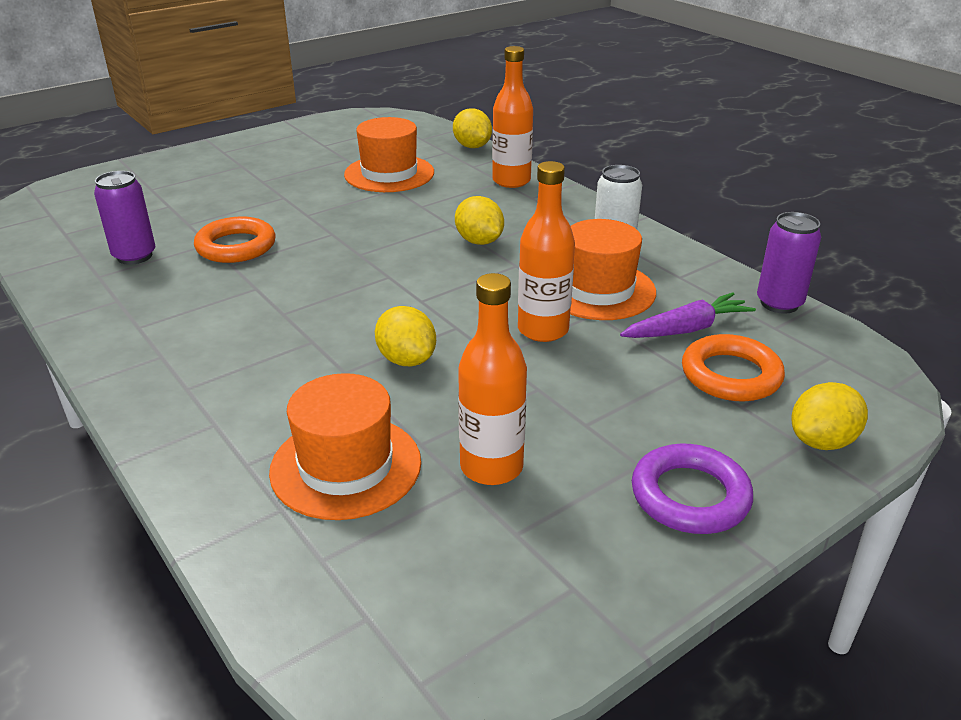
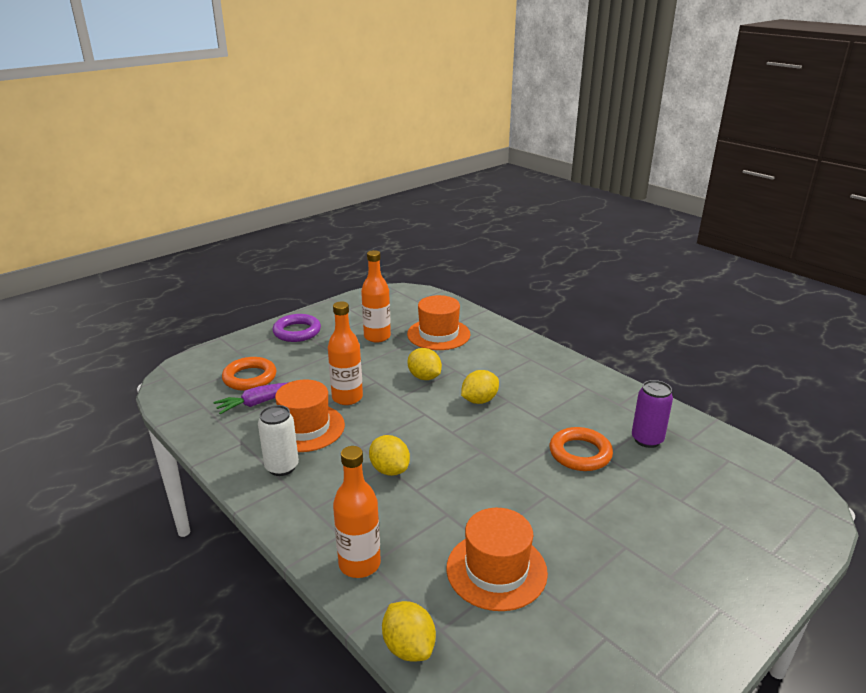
camera: 175 degrees right, 5 degrees down
purple can [757,212,821,314] -> none
yellow lemon [792,382,868,450] -> yellow lemon moved to [461,370,499,404]

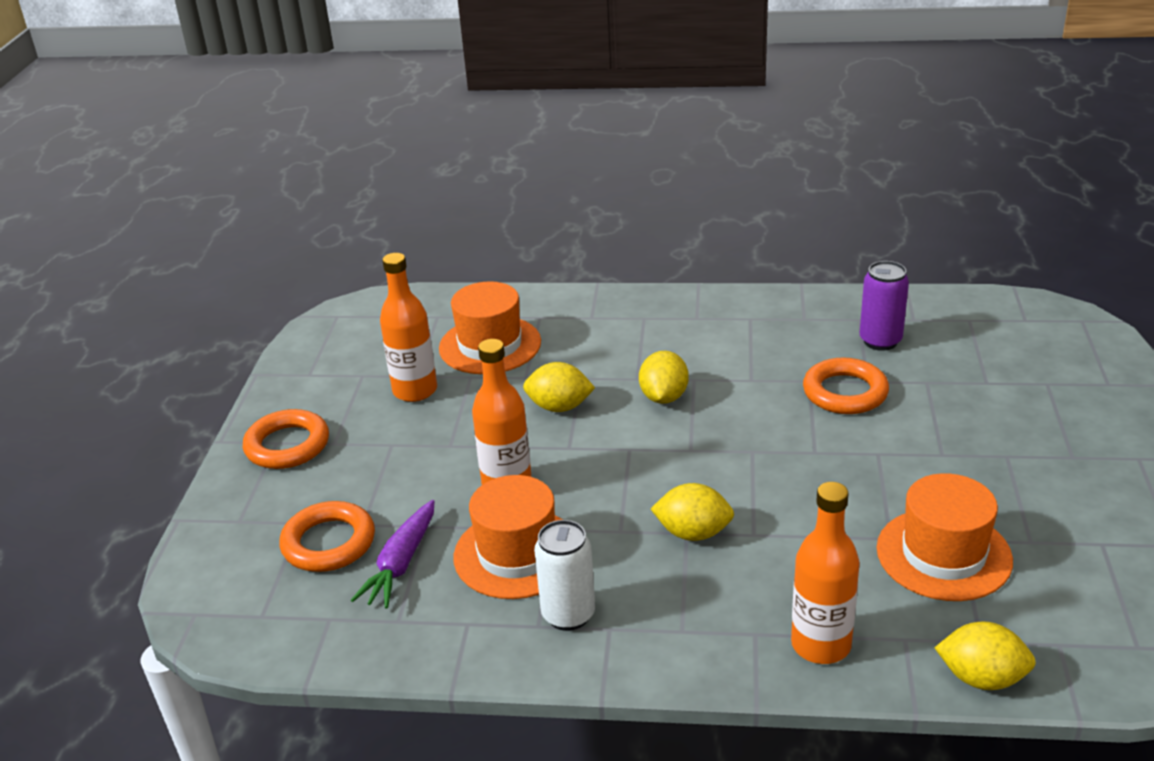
camera: 40 degrees left, 5 degrees up
purple ring [273,314,321,342] -> orange ring [243,409,329,469]

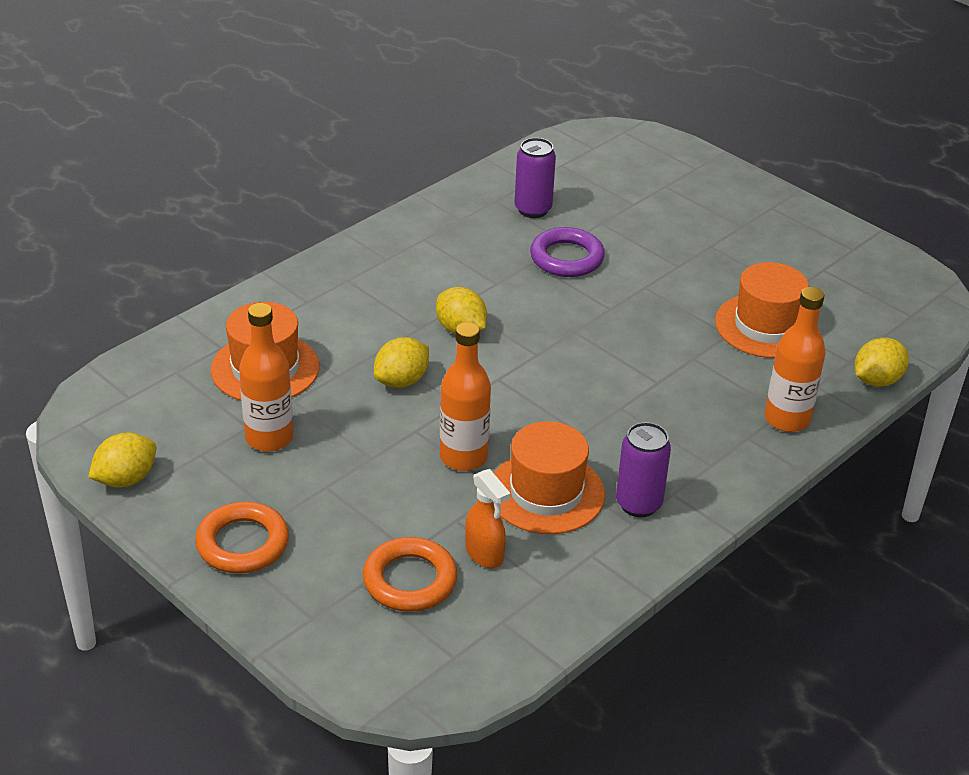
camera: 55 degrees left, 5 degrees up
purple carrot [351,500,435,608] -> orange spray bottle [465,469,511,568]
white can [534,520,595,631] -> purple can [616,422,671,517]
yellow lemon [651,483,734,541] -> yellow lemon moved to [88,433,157,487]
orange ring [803,358,889,414] -> purple ring [530,227,605,277]

